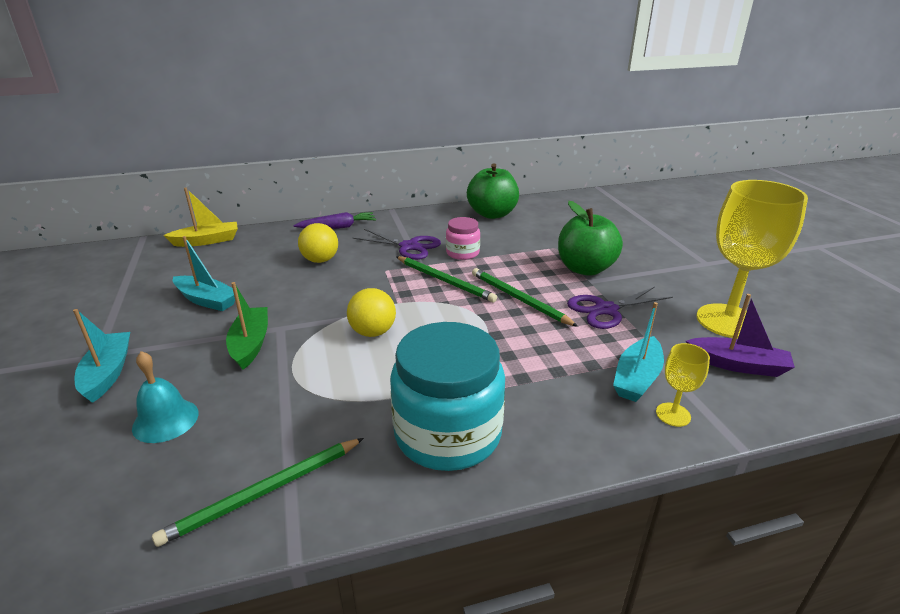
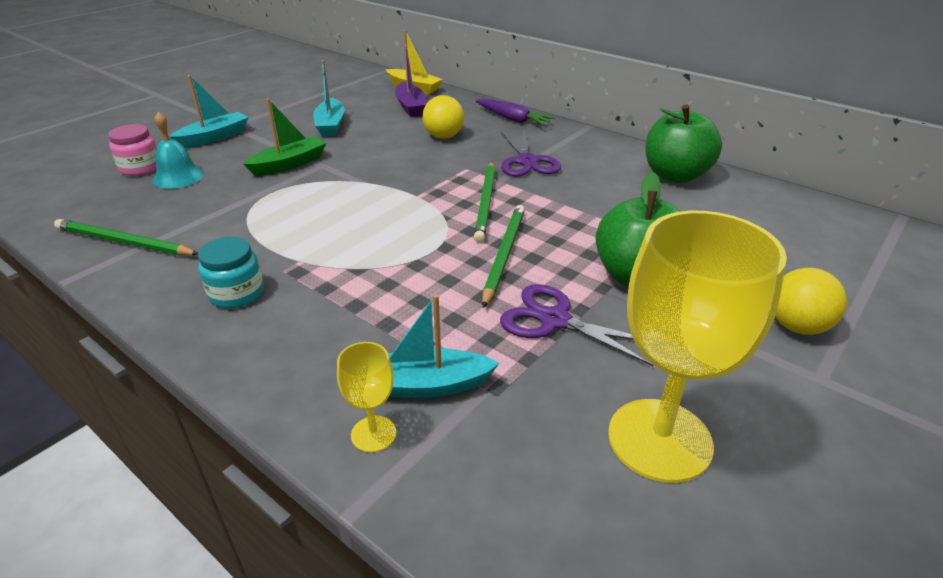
camera: 55 degrees right, 5 degrees up
yellow ball [347,288,396,337] -> yellow ball moved to [775,268,847,335]
turquoise jar [390,322,505,471] -> turquoise jar [198,237,264,308], size x0.50
pink jar [446,217,480,260] -> pink jar moved to [108,124,157,176]
purple boat [686,294,795,377] -> purple boat moved to [395,45,427,117]

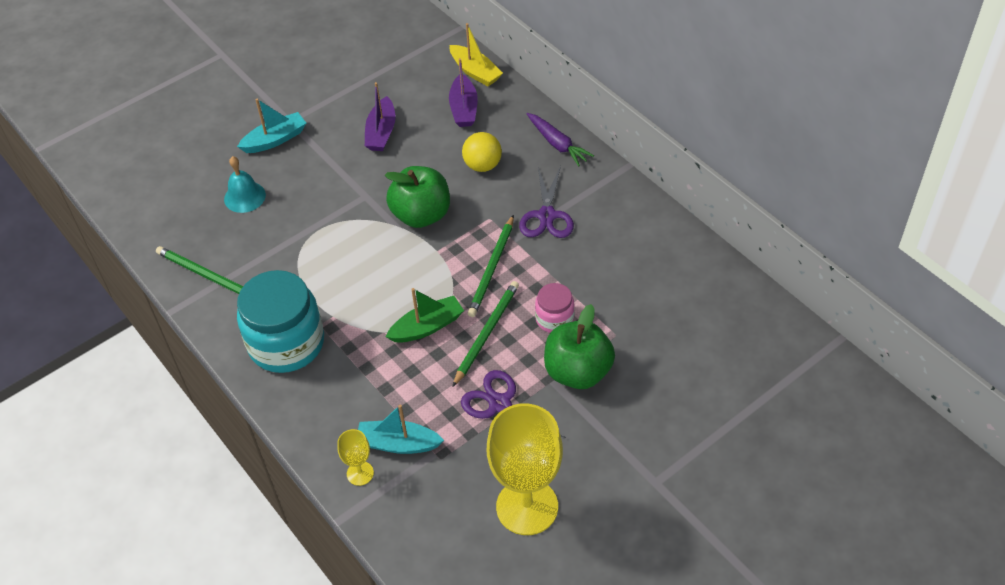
camera: 15 degrees right, 15 degrees up
pink jar [108,124,157,176] -> pink jar moved to [535,283,575,333]
turquoise jar [198,237,264,308] -> turquoise jar [237,270,324,373], size x2.00
green boat [244,98,326,176] -> green boat moved to [386,288,464,343]
turquoise boat [313,60,345,137] -> purple boat [365,82,396,151]
green apple [645,104,722,183] -> green apple moved to [385,166,450,228]
yellow ball [775,268,847,335] -> none

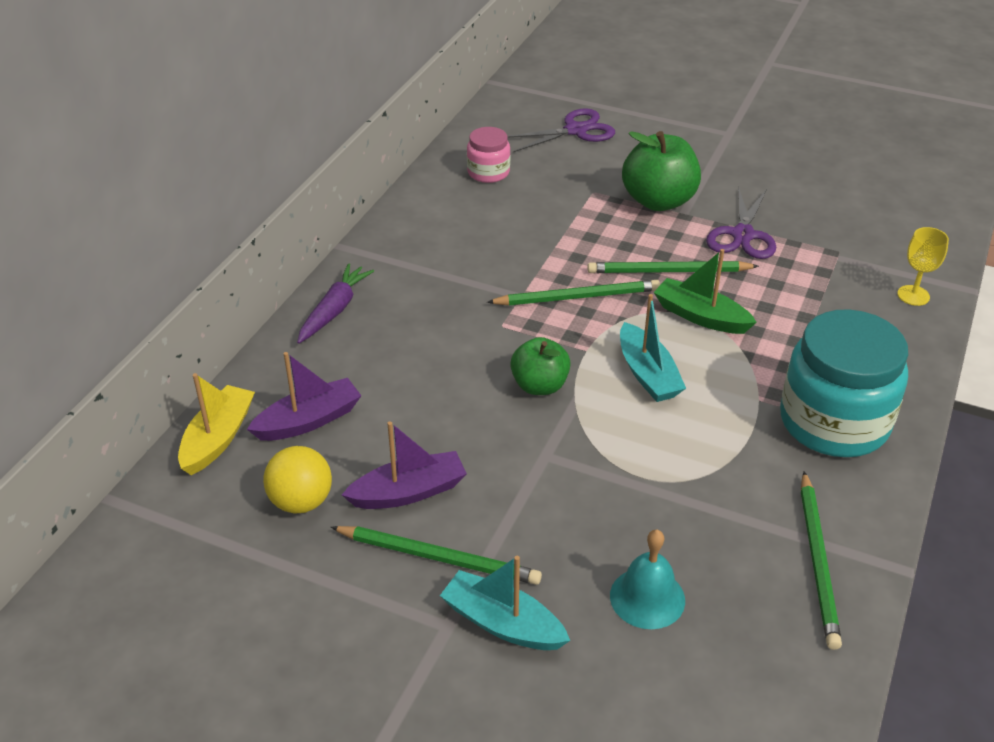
camera: 120 degrees left, 10 degrees down
turquoise boat [358,405,444,454] -> turquoise boat moved to [620,294,686,402]
green apple [385,166,450,228] -> green apple [510,337,571,395], size x0.64
yellow ball [462,132,502,172] -> yellow ball moved to [263,446,332,514]
yellow goblet [487,403,563,535] -> none
purple scissors [519,166,574,238] -> purple scissors moved to [507,108,615,152]
pink jar [535,283,575,333] -> pink jar moved to [467,127,510,183]
none -> green pencil [331,526,542,585]

